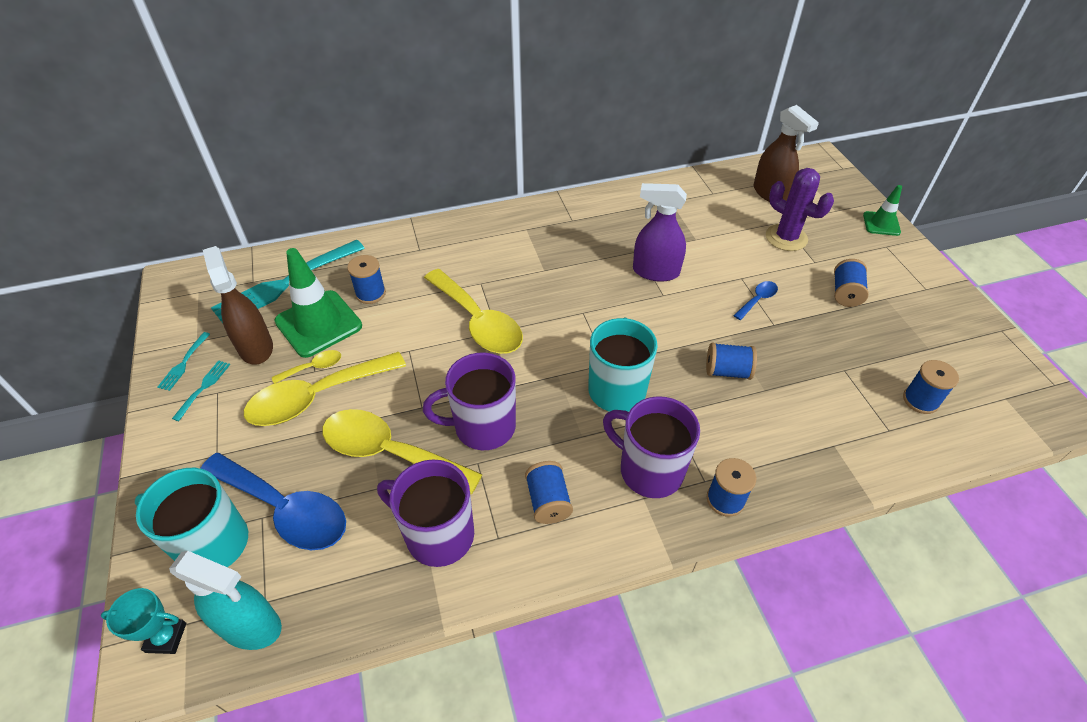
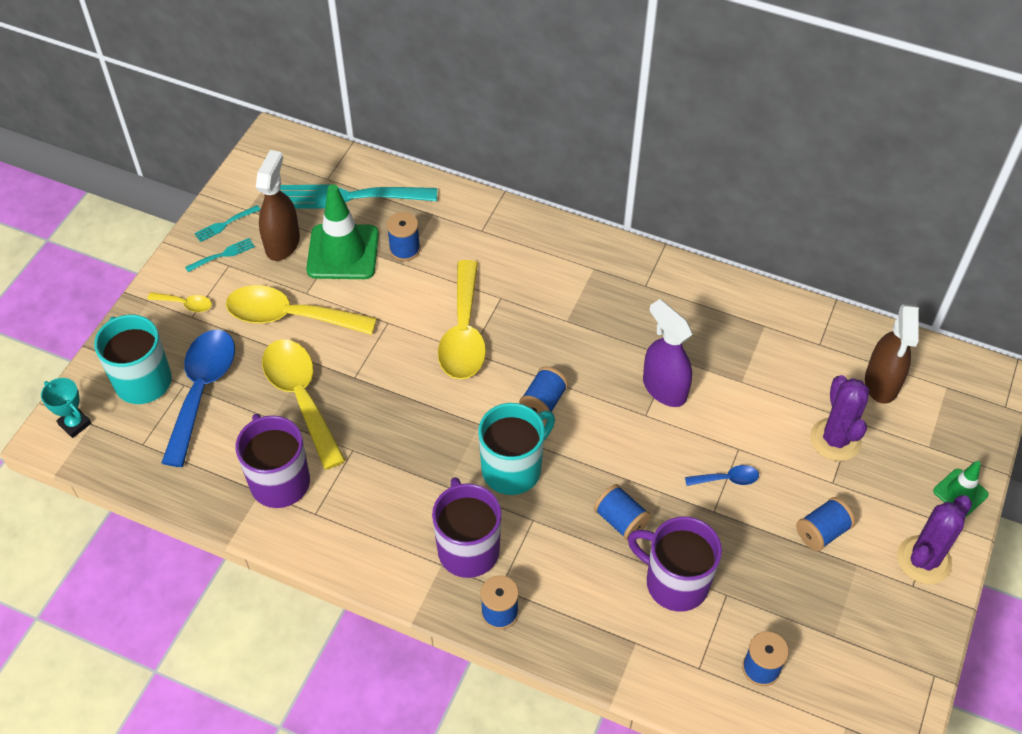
camera: 40 degrees right, 5 degrees up
turquoise spray bottle [169,551,282,650] -> none
blue spoon [200,453,346,550] -> blue spoon turned 150 degrees counterclockwise [161,330,235,467]
yellow spoon [272,350,341,384] -> yellow spoon moved to [147,292,212,312]
purple mug [423,352,516,450] -> purple mug moved to [628,516,722,612]
blue spool [525,461,573,524] -> blue spool moved to [519,367,568,421]
none -> purple cactus [897,495,972,584]

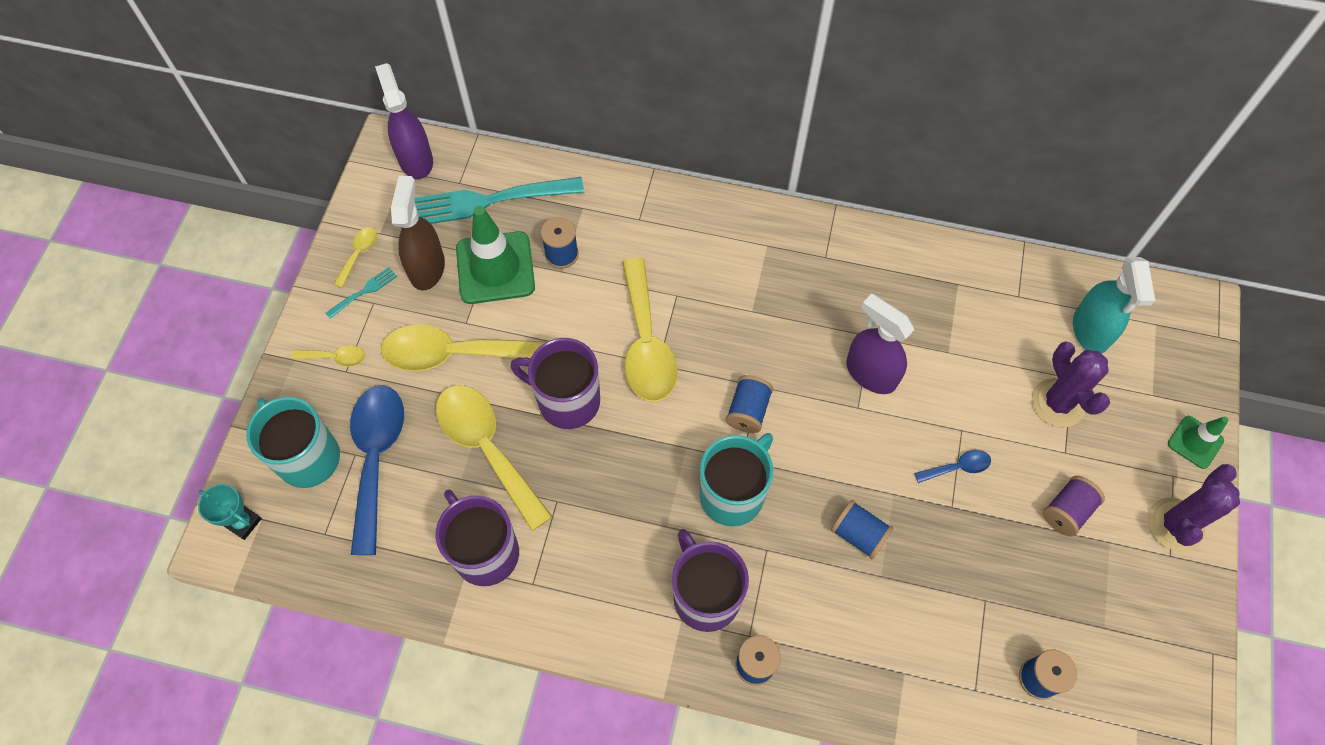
camera: 10 degrees left, 10 degrees up
turquoise fork [194,205,261,242] -> yellow spoon [333,227,377,288]
purple mug [628,516,722,612] -> purple mug moved to [511,338,600,429]
blue spool [796,497,855,551] -> purple spool [1043,476,1105,537]
brown spray bottle [865,304,919,404] -> turquoise spray bottle [1073,257,1155,354]
none -> purple spray bottle [375,63,433,179]

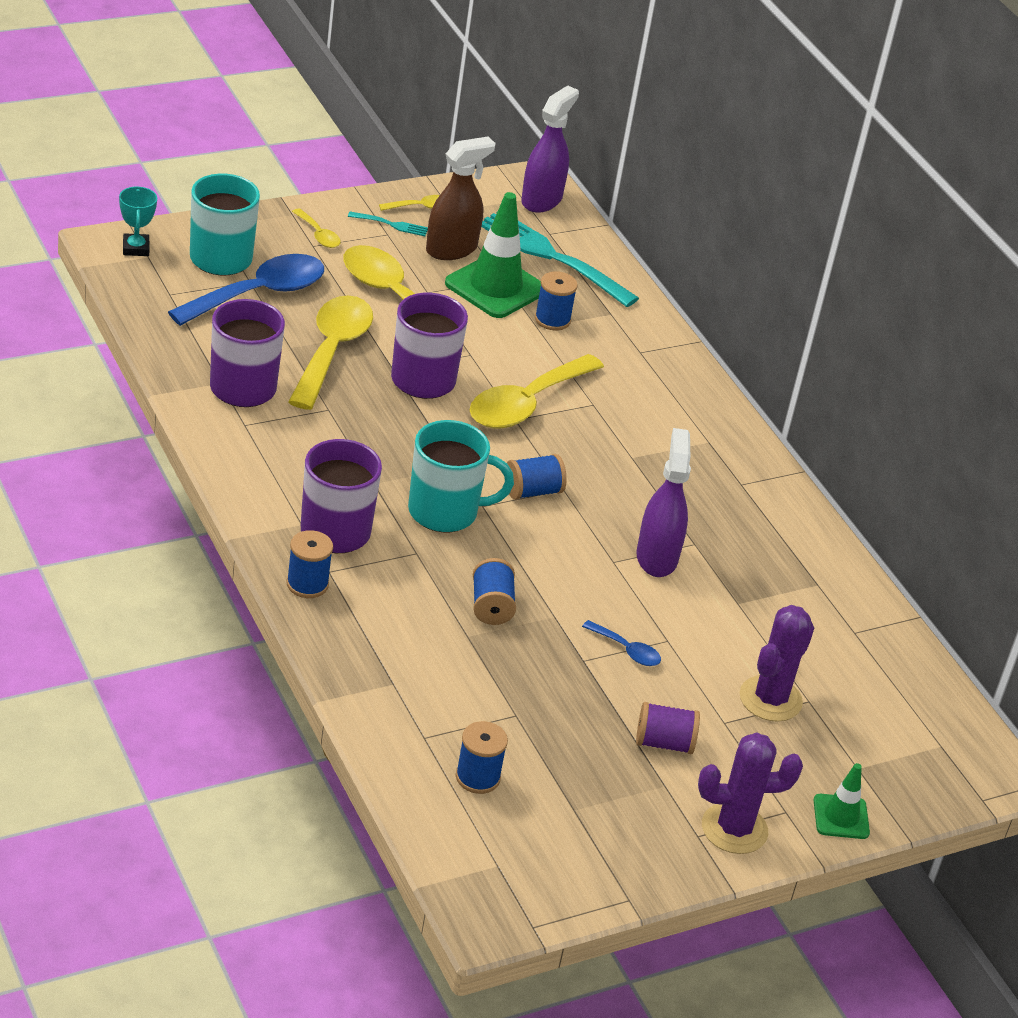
camera: 45 degrees right, 25 degrees down
turquoise spray bottle [1073,257,1155,354] -> none

